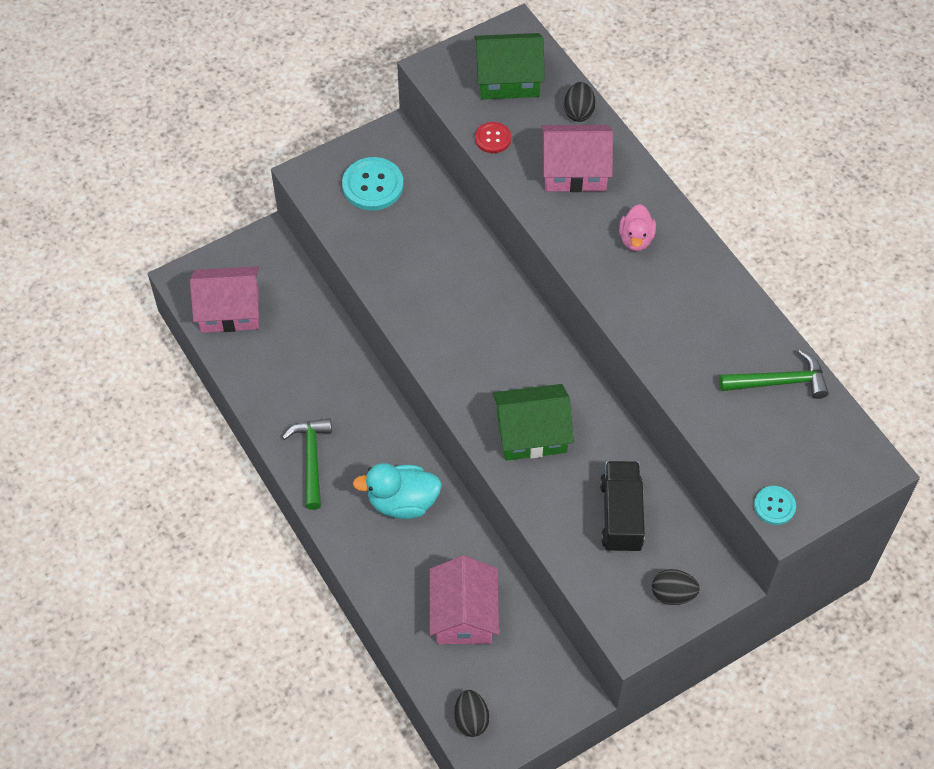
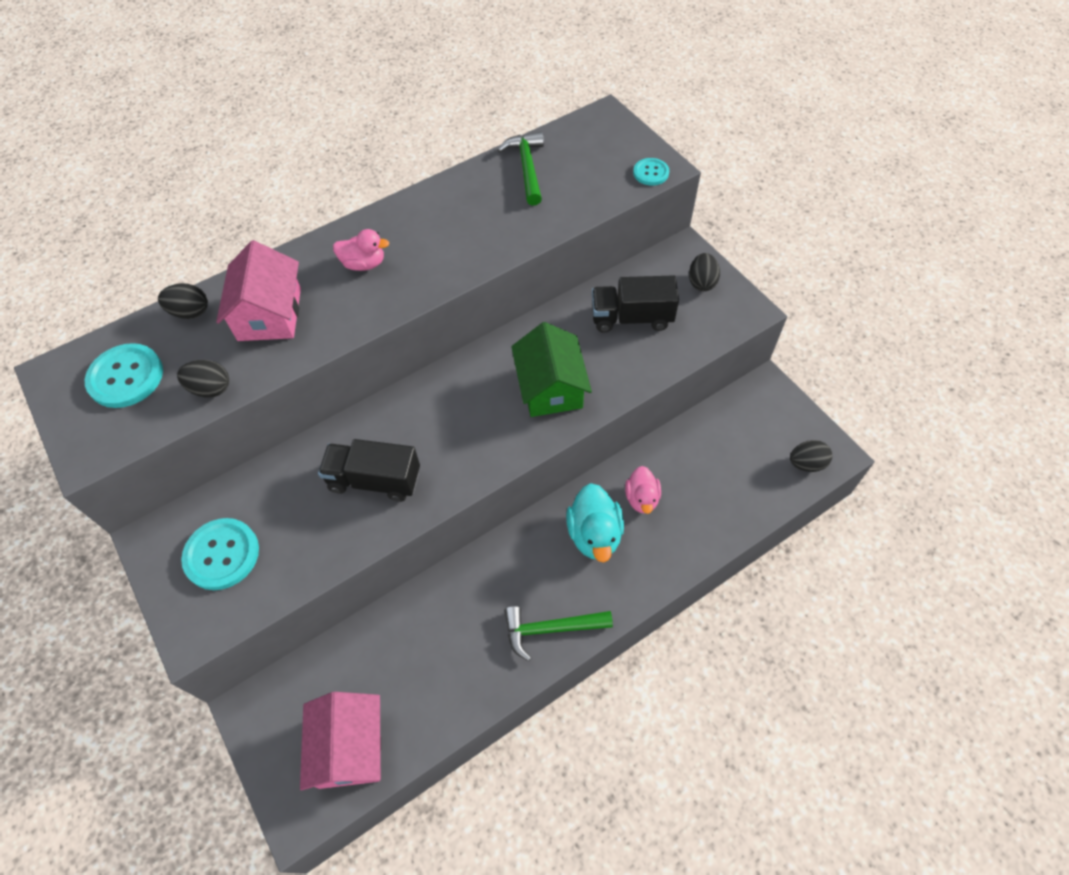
camera: 90 degrees left, 0 degrees up
pink house [429,556,499,644] -> none
green house [474,33,545,100] -> turquoise button [85,343,163,408]
red button [475,122,511,153] -> black egg [177,360,229,398]
none -> black truck [318,439,420,502]
none -> pink duck [625,466,661,514]

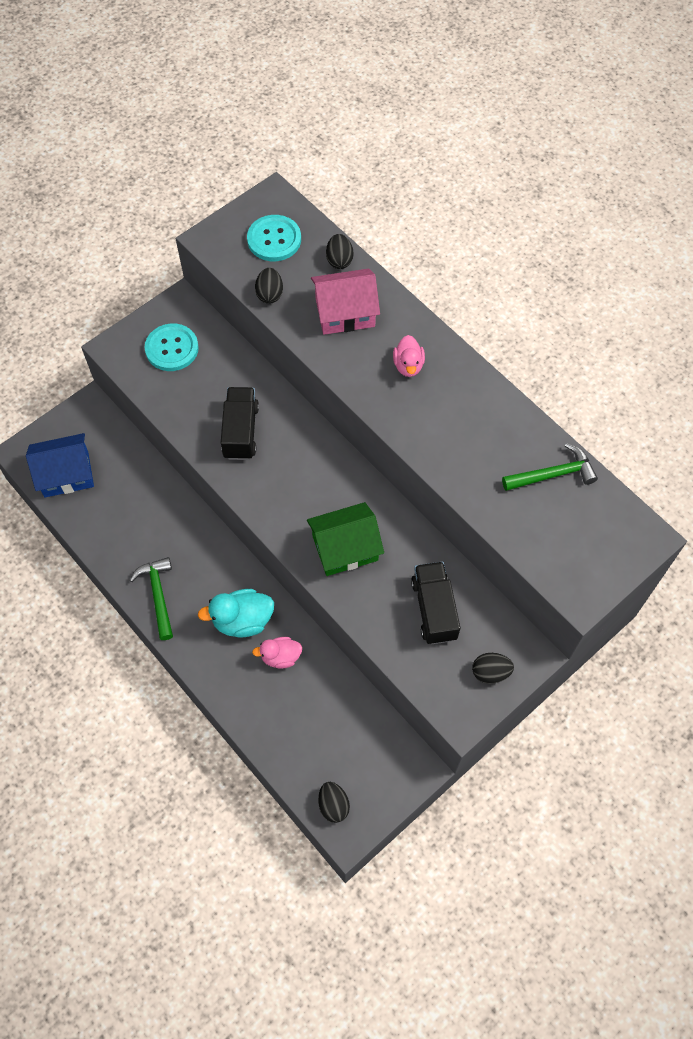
camera: 80 degrees right, 5 degrees up
pink house [300,692,381,791] -> blue house [26,433,94,498]
turquoise button [633,158,669,186] -> none

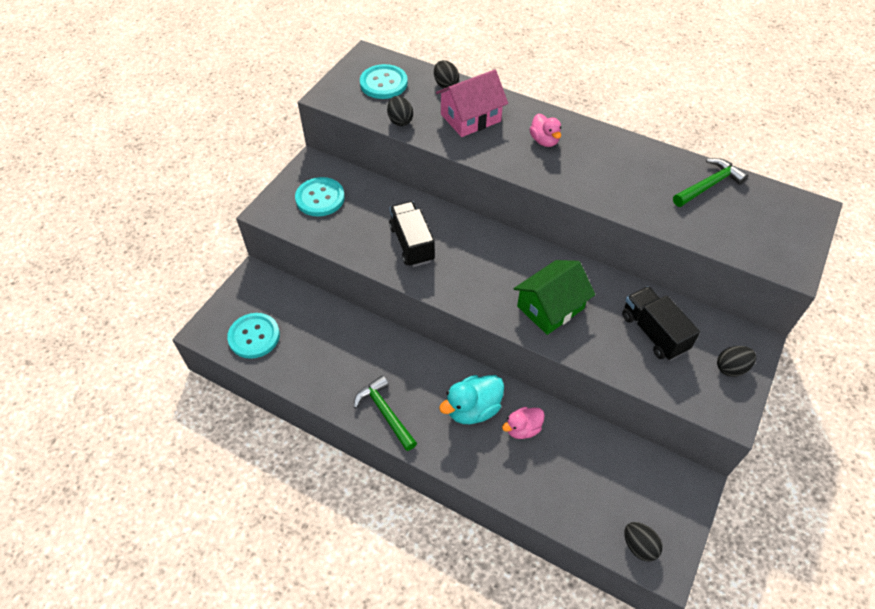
camera: 20 degrees left, 10 degrees down
blue house [26,433,94,498] -> turquoise button [227,313,280,359]

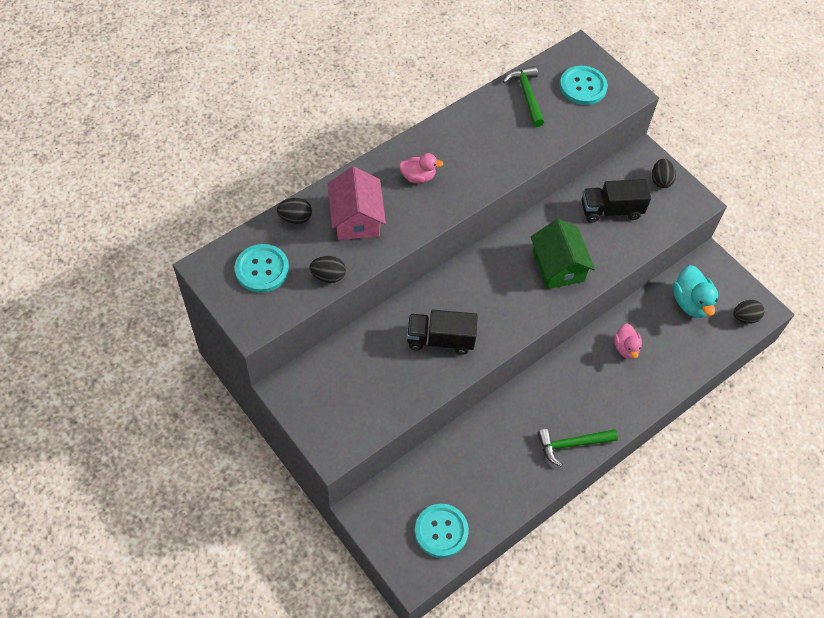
camera: 70 degrees left, 5 degrees up
turquoise button [295,177,345,217] -> turquoise button moved to [560,66,608,105]
turquoise duck [439,375,504,424] -> turquoise duck moved to [673,265,718,318]

